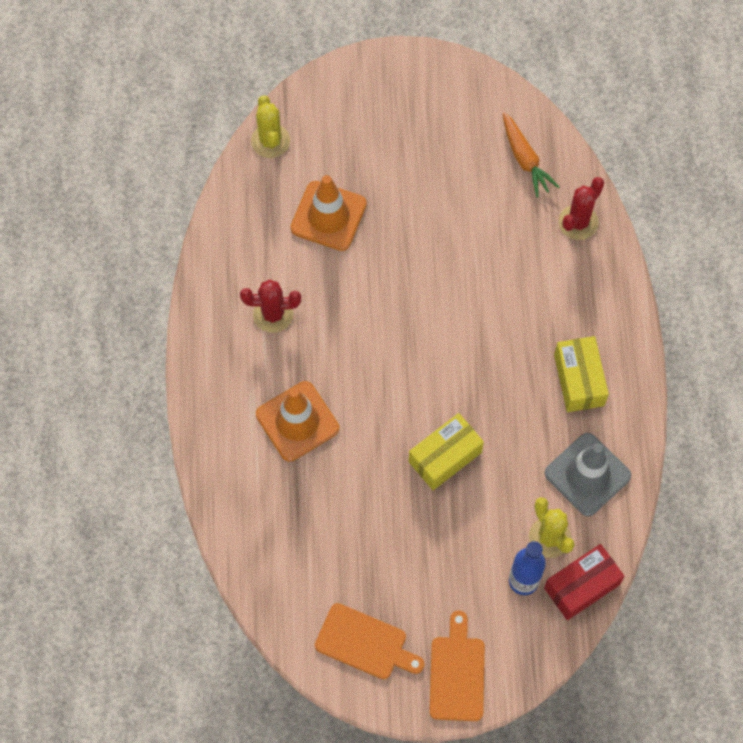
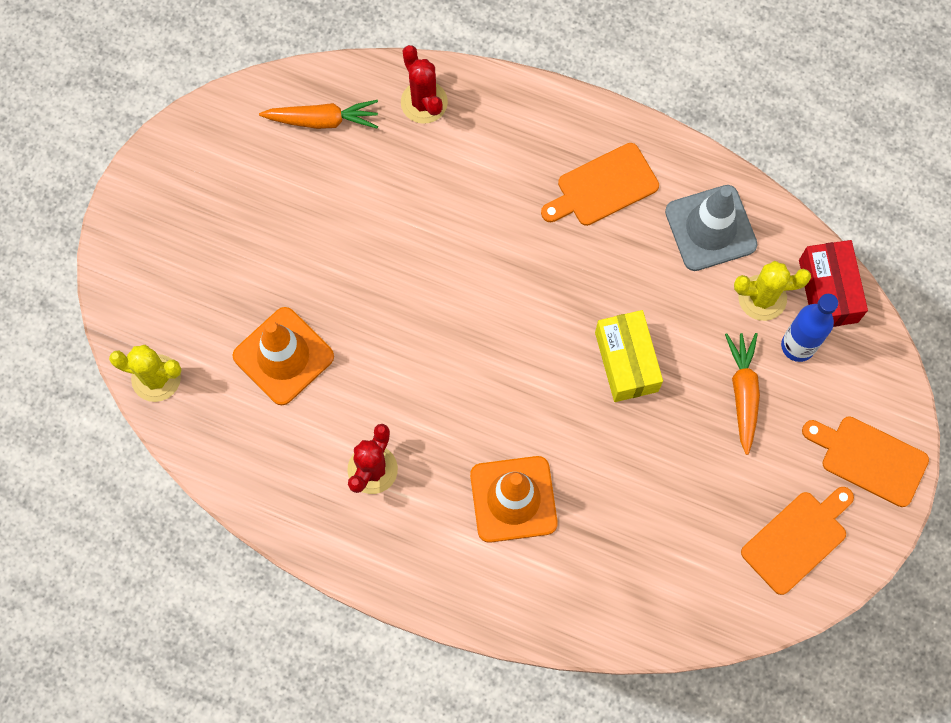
camera: 65 degrees left, 5 degrees up
yellow box [554,336,609,412] -> orange cutting board [541,143,659,226]
none -> orange carrot [725,333,760,455]

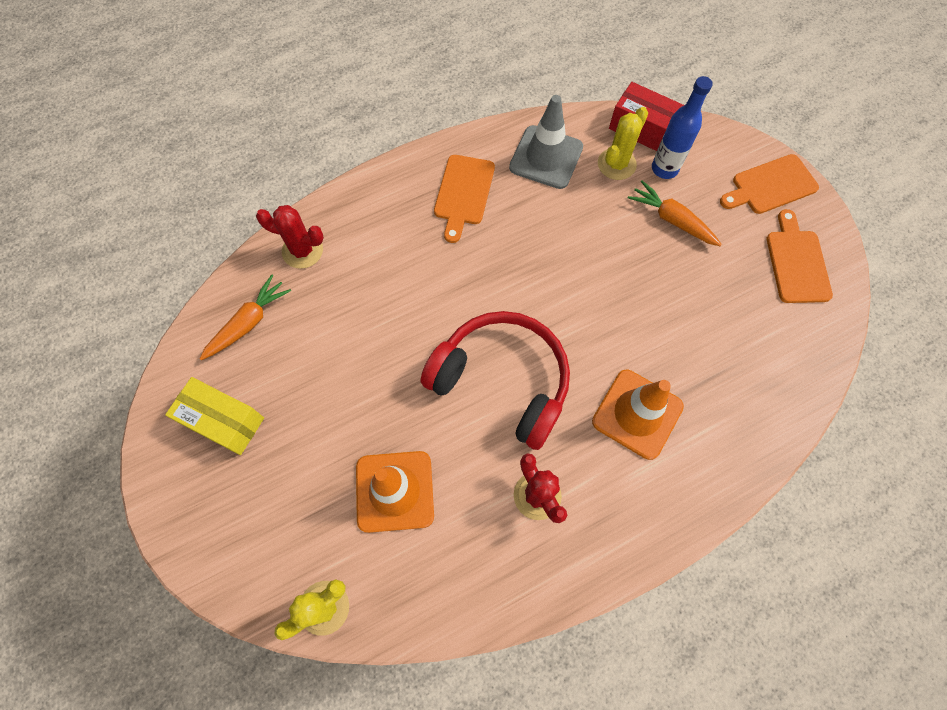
camera: 50 degrees left, 5 degrees down
yellow box [595,310,663,402] -> yellow box moved to [165,377,264,455]
none -> red headphones [421,311,570,450]

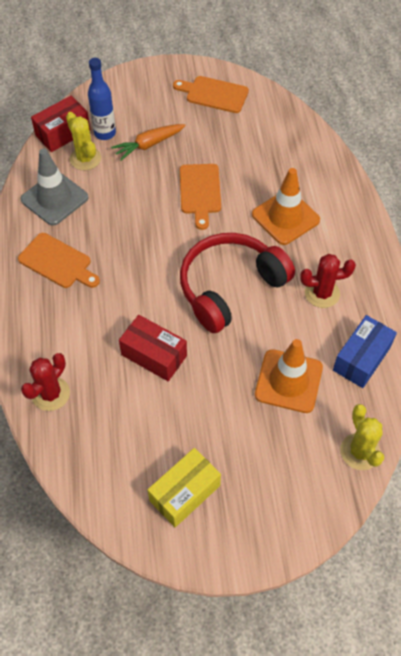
camera: 70 degrees left, 10 degrees down
orange carrot [199,275,291,360] -> none
orange cutting board [720,154,819,214] -> orange cutting board moved to [180,164,221,230]
none -> red box [119,315,187,381]
none -> blue box [333,315,397,388]

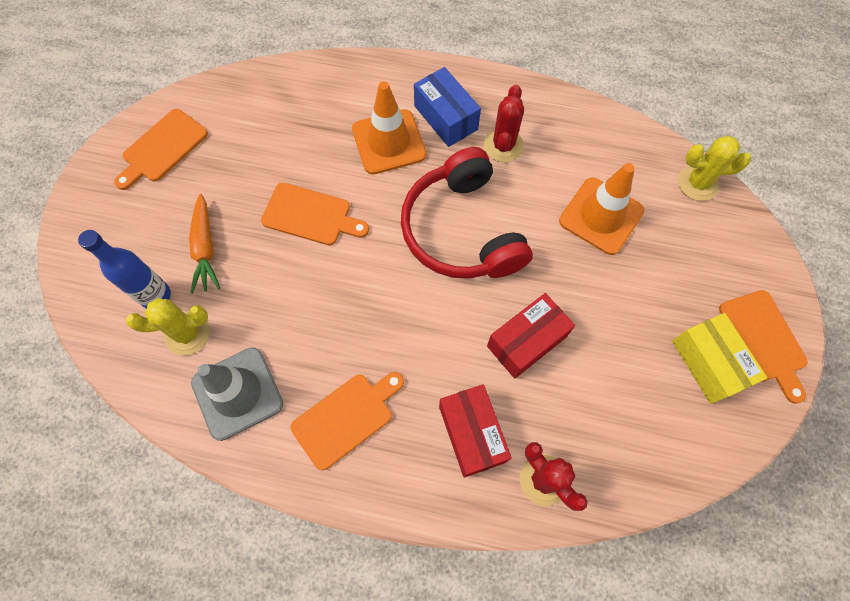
camera: 70 degrees left, 10 degrees up
red box [31,96,90,152] -> red box moved to [439,384,512,478]
blue box [333,315,397,388] -> blue box moved to [414,67,481,147]
none -> orange cutting board [719,290,808,404]

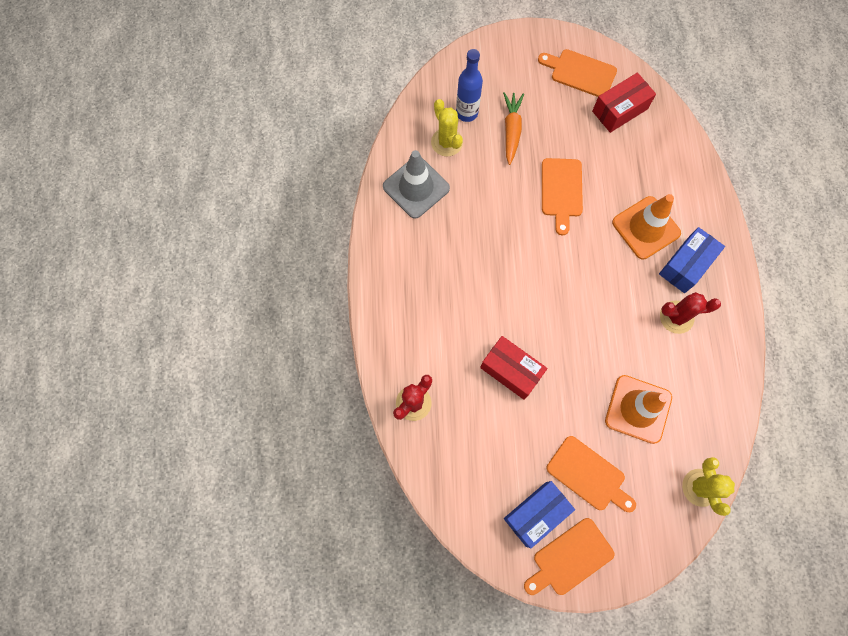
camera: 75 degrees right, 5 degrees up
orange carrot [189,194,220,294] -> orange carrot turned 120 degrees clockwise [503,92,524,165]
orange cutting board [290,372,404,470] -> orange cutting board moved to [547,436,636,512]
red headphones [401,147,533,279] -> none
red box [439,384,512,478] -> red box moved to [592,73,656,133]
yellow box [672,313,767,404] -> blue box [504,481,575,549]

